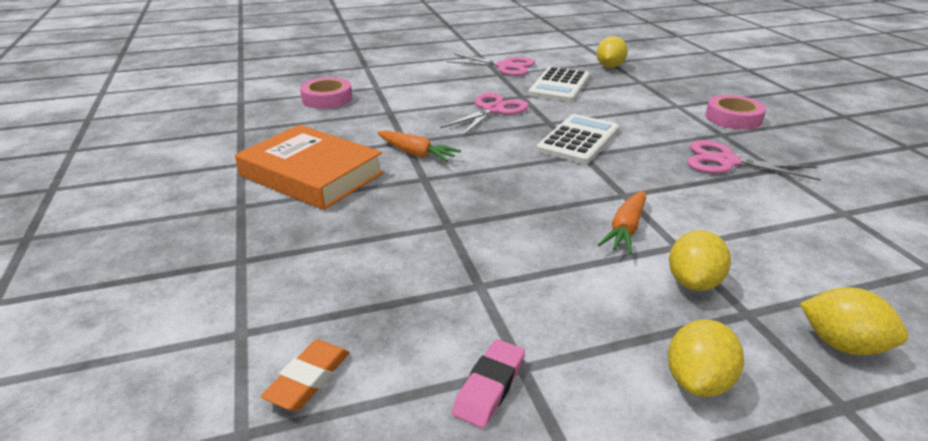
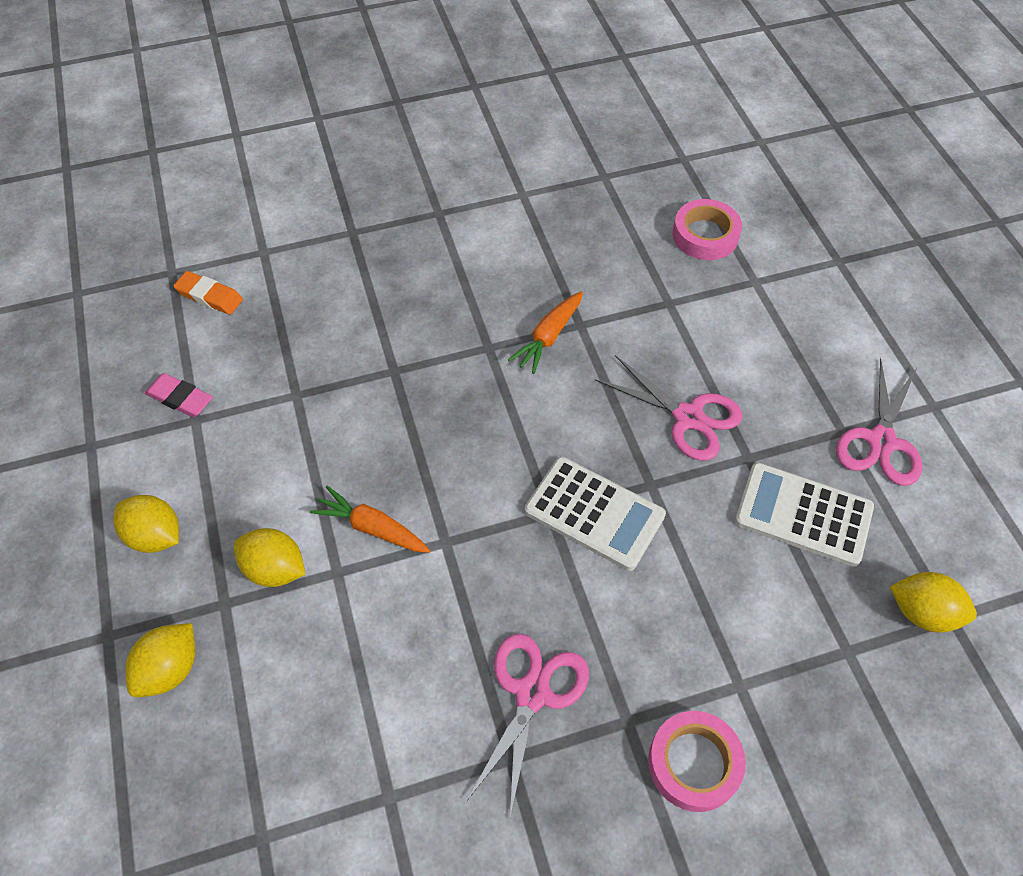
camera: 90 degrees right, 25 degrees up
orange book [235,125,384,210] -> none

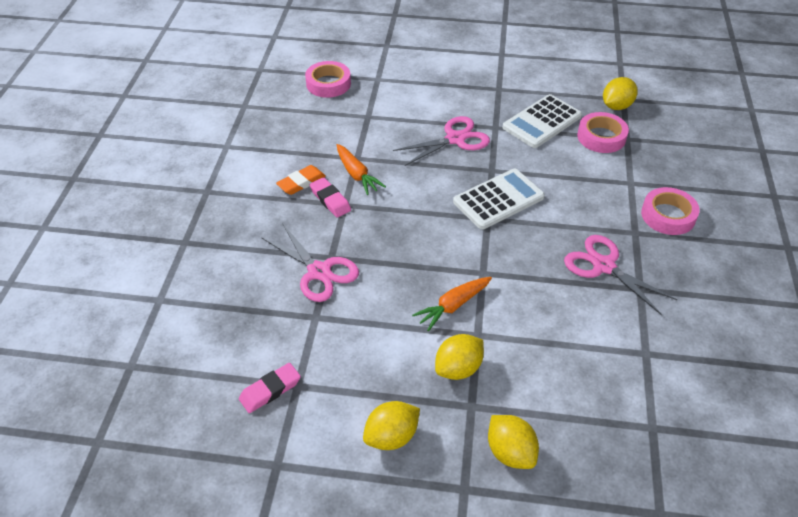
camera: 65 degrees left, 10 degrees down
orange eraser [174,271,243,315] -> orange eraser moved to [276,165,326,195]
pink scissors [836,358,922,486] -> pink scissors moved to [262,224,359,302]
none -> pink eraser [310,177,351,217]
none -> pink tape [577,112,629,153]

